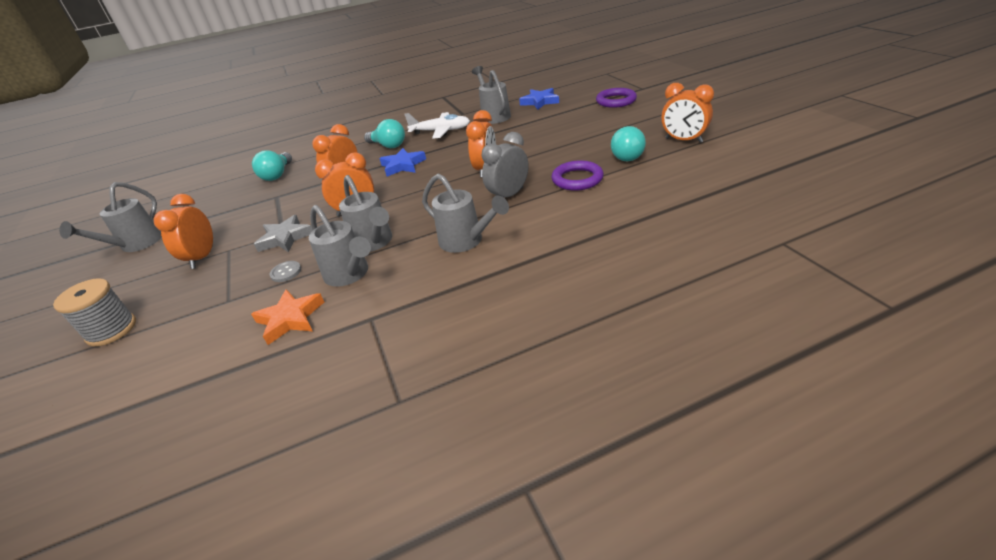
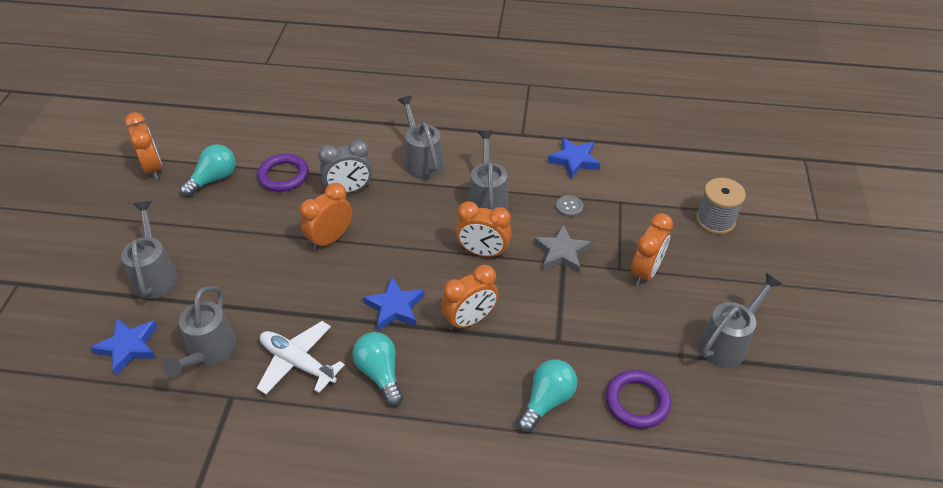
camera: 155 degrees left, 10 degrees up
orange star [251,289,324,345] -> blue star [548,137,601,178]
grey watering can [309,205,371,287] -> grey watering can moved to [121,201,178,299]
purple ring [596,88,637,108] -> purple ring moved to [606,370,671,429]

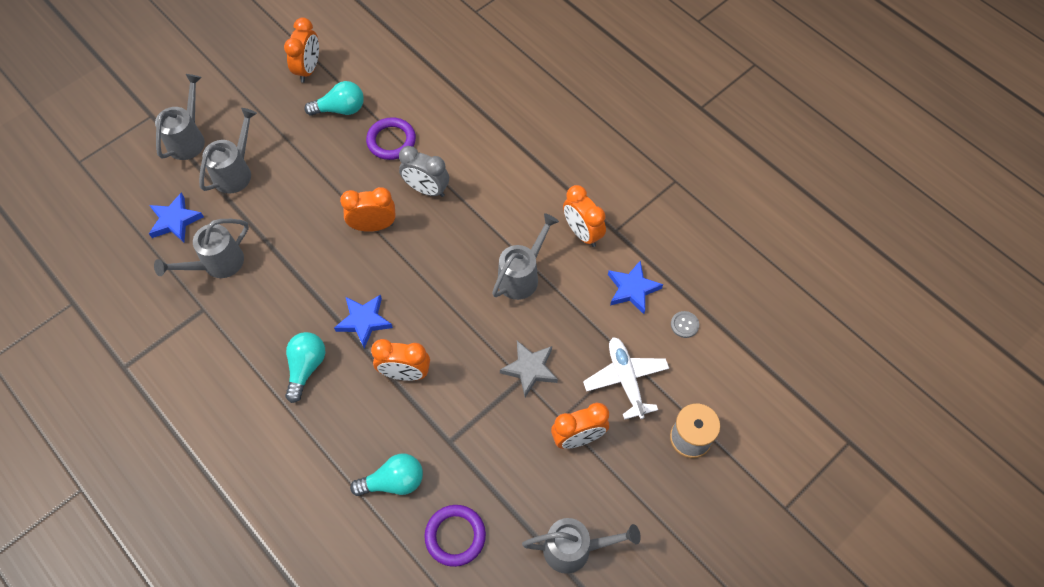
camera: 40 degrees right, 15 degrees up
white plane [257,321,345,394] -> white plane moved to [583,337,669,420]
grey watering can [398,95,444,179] -> grey watering can moved to [155,74,205,160]
orange clock [456,201,512,257] -> orange clock moved to [563,185,606,247]
grey button [556,195,583,217] -> grey button moved to [671,311,699,338]

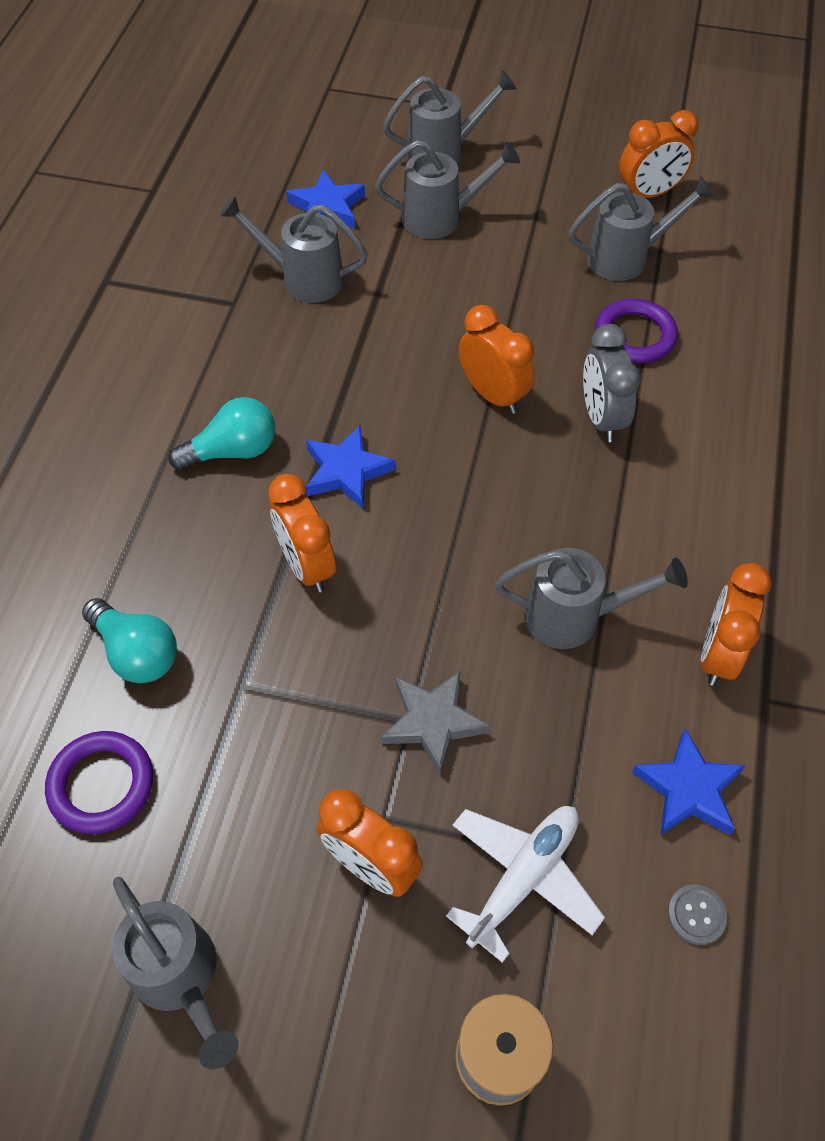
camera: 55 degrees right, 5 degrees down
turquoise light bulb [304,81,364,116] -> grey watering can [569,176,715,281]

